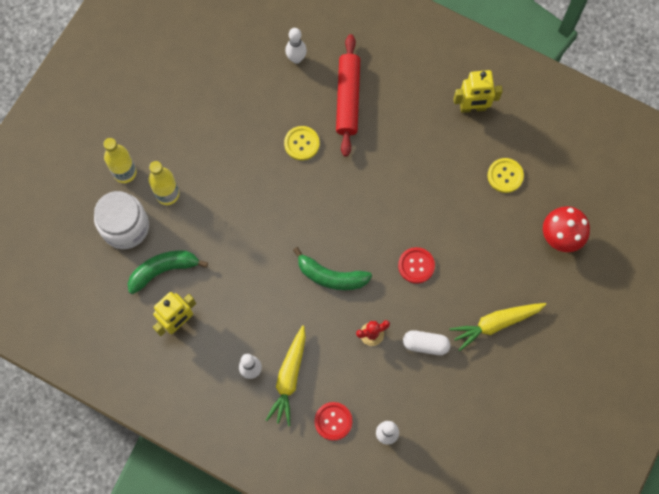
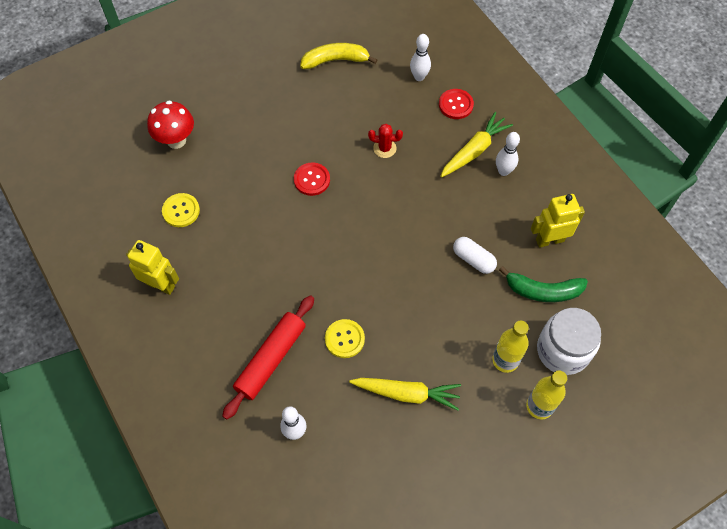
camera: 150 degrees left, 10 degrees down
green banana [293,247,372,290] -> none
white capsule [403,330,450,355] -> white capsule moved to [453,237,497,274]
yellow carrot [450,303,546,351] -> yellow carrot moved to [349,378,461,411]
none -> yellow banana [300,43,377,69]

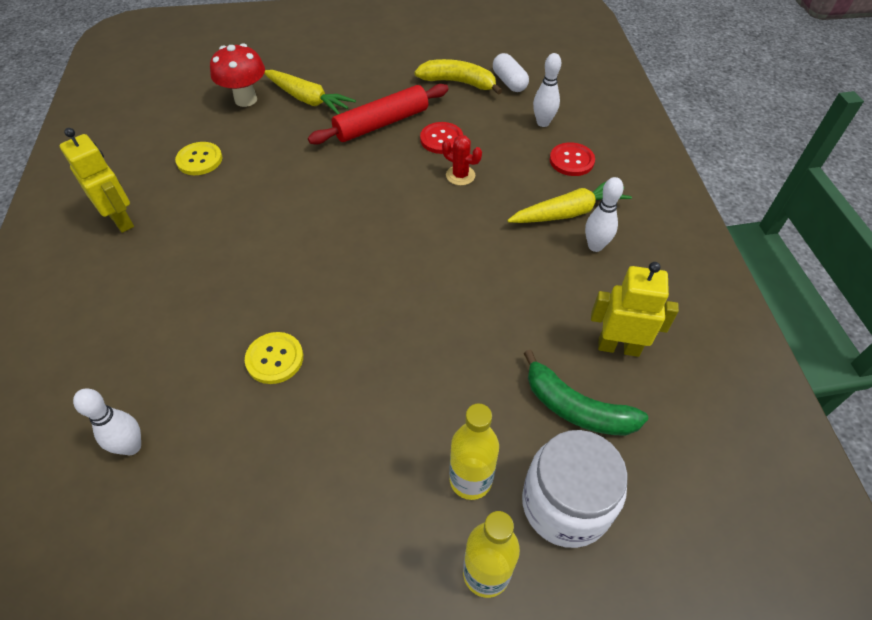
camera: 25 degrees right, 10 degrees down
red rolling pin [222,295,314,419] -> red rolling pin moved to [308,84,449,144]
red button [294,163,330,196] -> red button moved to [420,122,463,154]
yellow carrot [349,378,461,411] -> yellow carrot moved to [264,70,356,114]
white capsule [453,237,497,274] -> white capsule moved to [493,53,529,92]

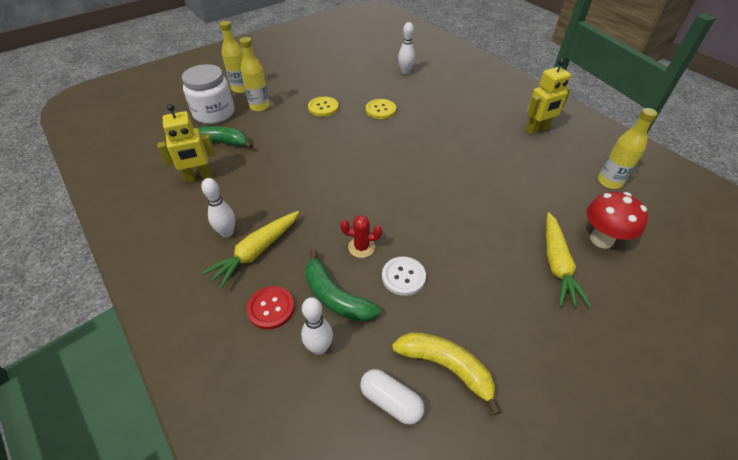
camera: 150 degrees right, 5 degrees down
yellow robot [59,128,134,233] -> yellow robot turned 45 degrees counterclockwise [526,59,571,135]
yellow button [175,142,222,175] -> yellow button moved to [308,97,339,117]
yellow carrot [264,70,356,114] -> yellow carrot turned 90 degrees counterclockwise [546,212,592,308]
red rolling pin [308,84,449,144] -> none
yellow banana [415,59,502,95] -> yellow banana turned 135 degrees counterclockwise [392,332,501,415]
red button [420,122,463,154] -> white button [382,257,426,296]
none -> green banana [305,249,381,322]
none -> yellow bottle [598,108,658,189]

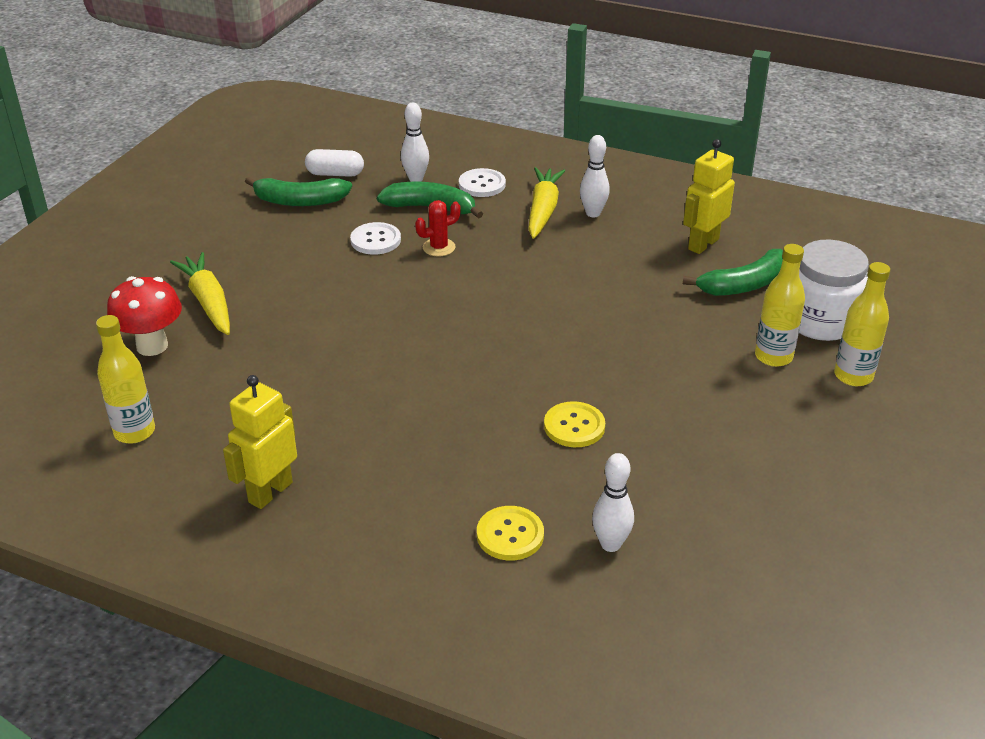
camera: 150 degrees right, 10 degrees down
red button [247,286,295,329] -> white button [459,168,506,197]
yellow button [308,97,339,117] -> yellow button moved to [477,506,544,561]
yellow banana [392,332,501,415] -> green banana [245,177,352,206]

